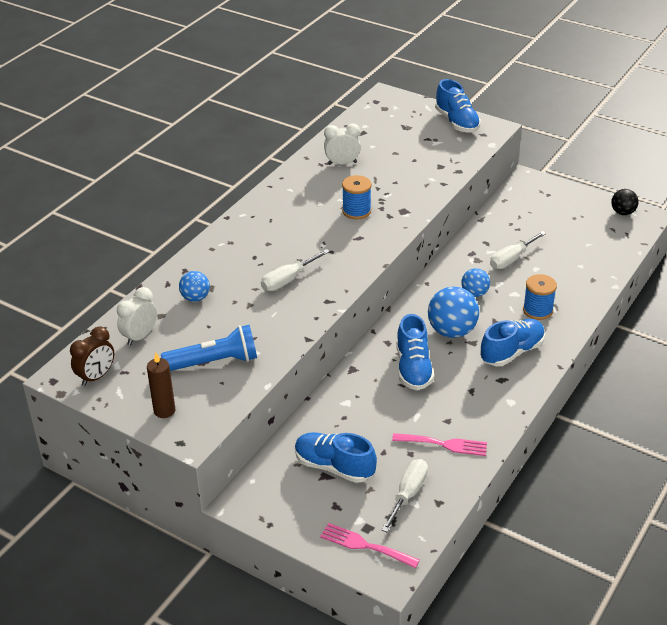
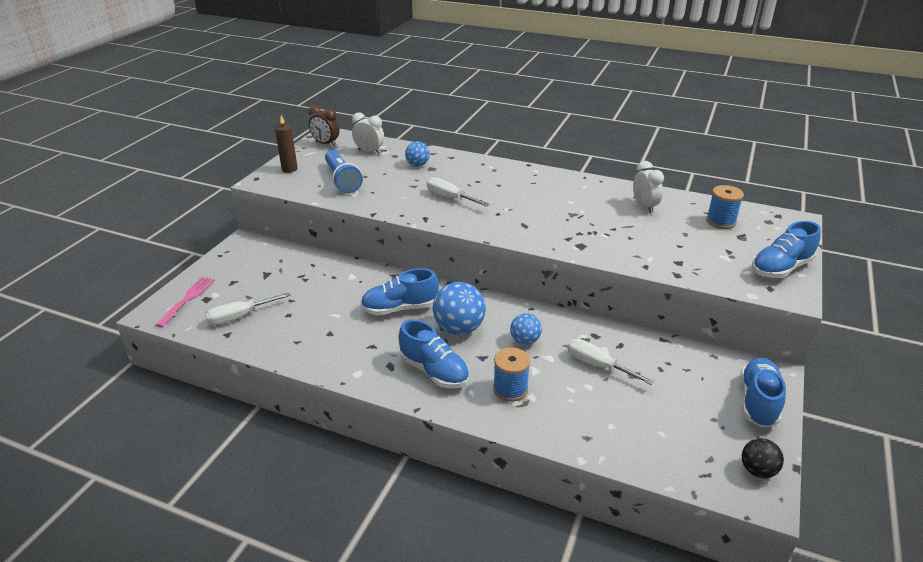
camera: 80 degrees right, 5 degrees down
blue shoe [295,432,377,483] -> blue shoe moved to [740,358,786,427]
blue spool [342,175,372,219] -> blue spool moved to [706,185,744,229]
white screwdriver [382,459,428,532] -> white screwdriver turned 135 degrees clockwise [205,292,290,325]
pink fork [392,433,487,456] -> none

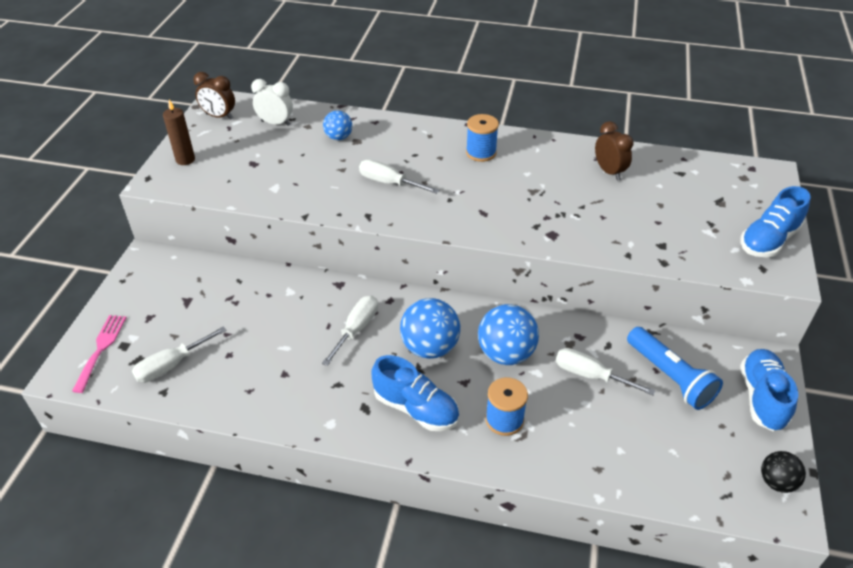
camera: 10 degrees left, 10 degrees up
blue flashlight [325,150,363,193] -> blue flashlight moved to [627,327,723,410]
blue shoe [360,268,439,315] -> white screwdriver [322,295,378,366]
blue ball [510,313,542,345] -> blue ball [478,304,539,365], size x1.71
white clock [633,161,664,213] -> brown clock [595,121,634,180]
blue spool [706,185,744,229] -> blue spool moved to [466,114,499,162]

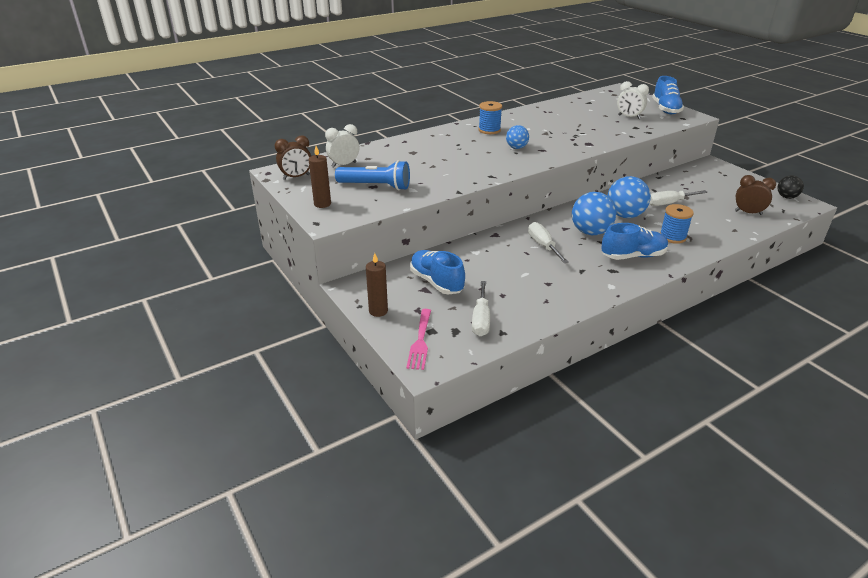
camera: 45 degrees left, 10 degrees down
pink fork [72,315,127,393] -> pink fork turned 135 degrees counterclockwise [406,309,431,370]
blue ball [323,111,352,140] -> blue ball moved to [506,125,529,149]
white screwdriver [359,160,439,194] -> none
brown clock [595,121,634,180] -> brown clock moved to [735,175,776,215]
blue flashlight [627,327,723,410] -> blue flashlight moved to [335,160,410,190]
blue shoe [740,349,798,432] -> blue shoe moved to [410,250,465,294]
none -> brown candle [366,253,388,317]
none -> white clock [617,81,649,119]

